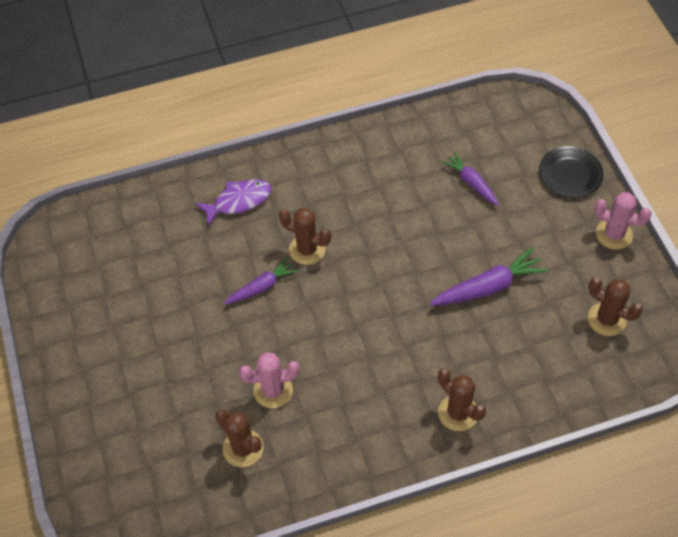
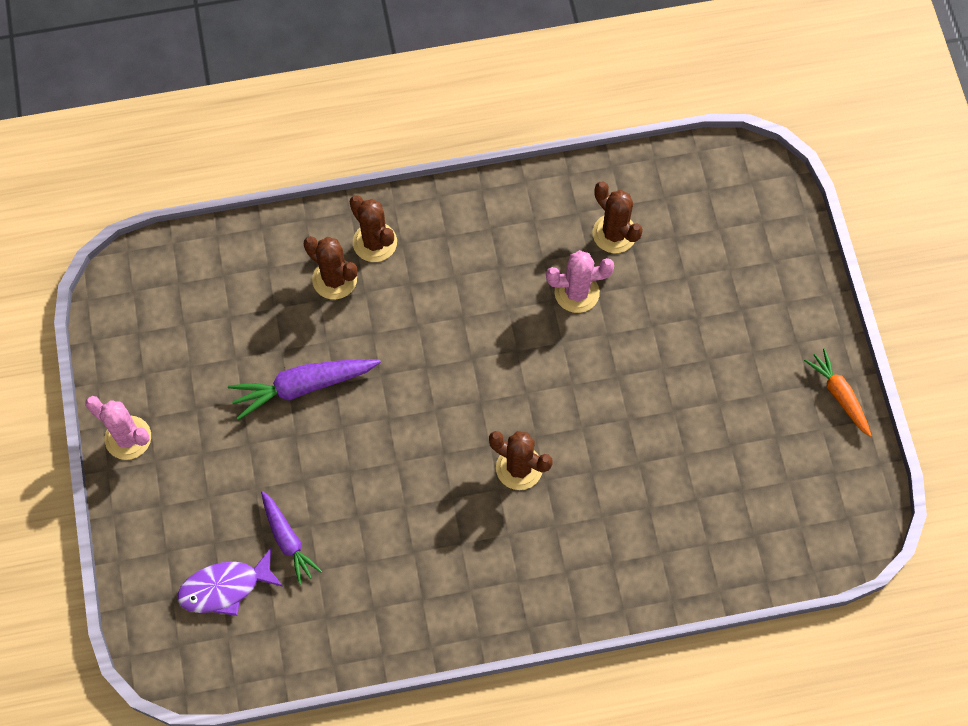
camera: 175 degrees left, 10 degrees up
purple fish [195,179,271,227] -> purple fish moved to [178,548,283,616]
purple carrot [224,257,299,305] -> none
black plate [539,146,604,198] -> none
brown cactus [588,278,643,336] -> brown cactus moved to [304,236,357,299]
none -> orange carrot [804,349,872,437]

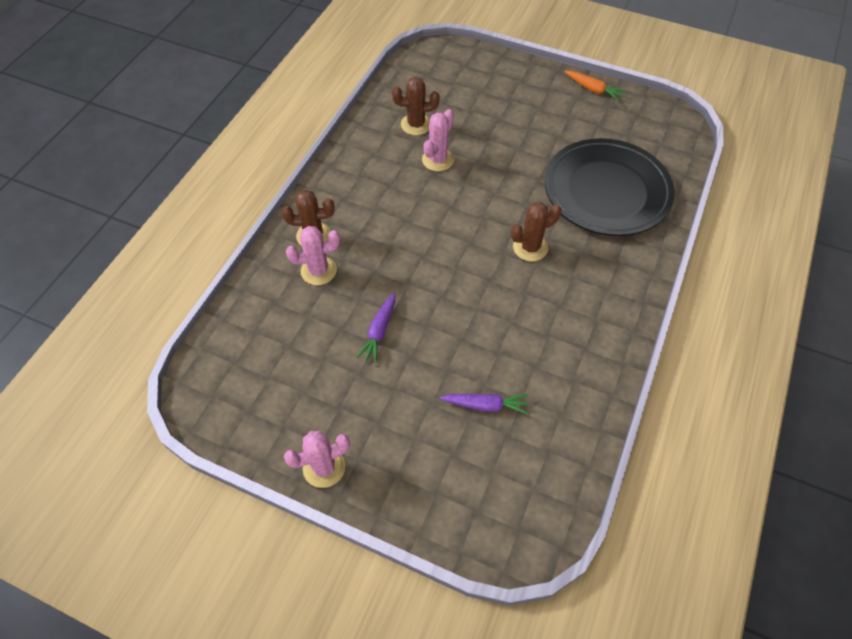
camera: 55 degrees left, 10 degrees down
purple fish [178,548,283,616] -> none
purple carrot [228,359,381,420] -> purple carrot [356,292,395,363], size x0.66
brown cactus [304,236,357,299] -> pink cactus [286,226,340,285]
orange carrot [804,349,872,437] -> orange carrot turned 150 degrees counterclockwise [564,71,626,101]
none -> black plate [544,138,675,236]

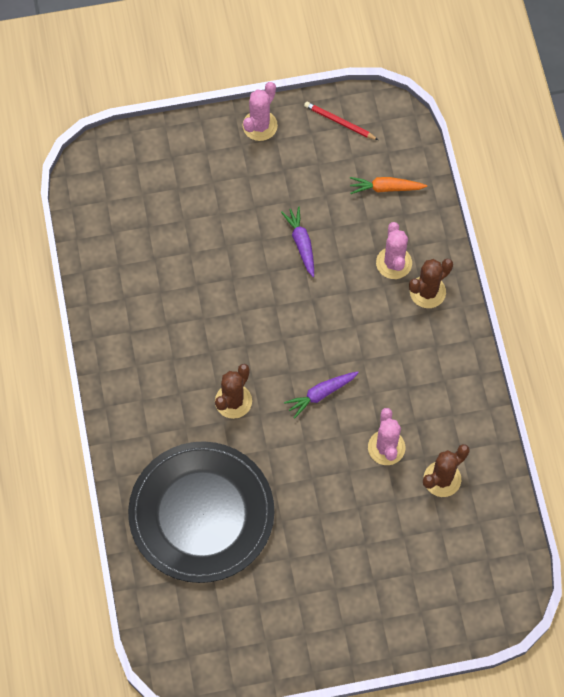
camera: 145 degrees right, 10 degrees up
pink cactus [286,226,340,285] -> pink cactus turned 45 degrees counterclockwise [376,222,412,279]
purple carrot [440,394,529,414] -> purple carrot moved to [284,371,359,419]
orange carrot [564,71,626,101] -> orange carrot moved to [350,177,427,194]
none -> red pencil [304,101,378,140]

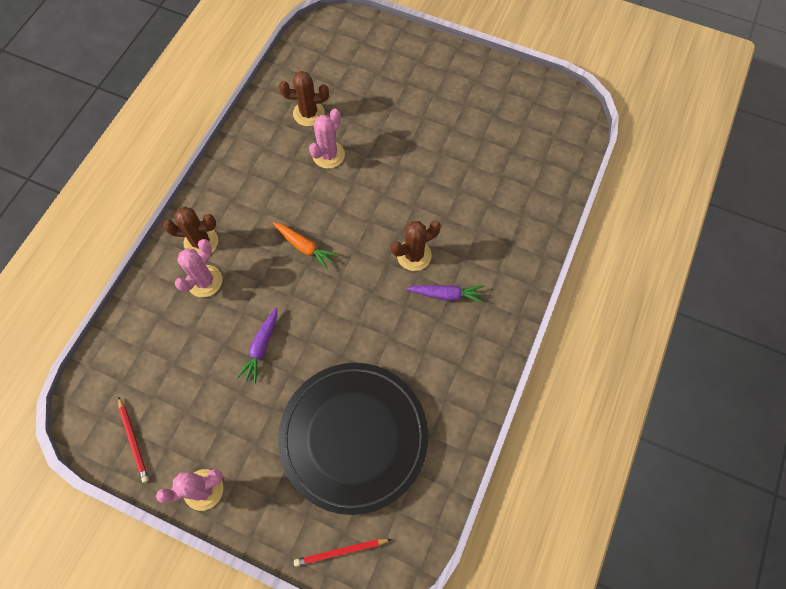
camera: 145 degrees left, 0 degrees up
black plate [128,441,274,583] -> black plate moved to [278,363,429,515]
purple carrot [284,371,359,419] -> purple carrot moved to [406,285,484,303]
orange carrot [350,177,427,194] -> orange carrot moved to [273,223,338,269]
none -> red pencil [294,539,391,567]

